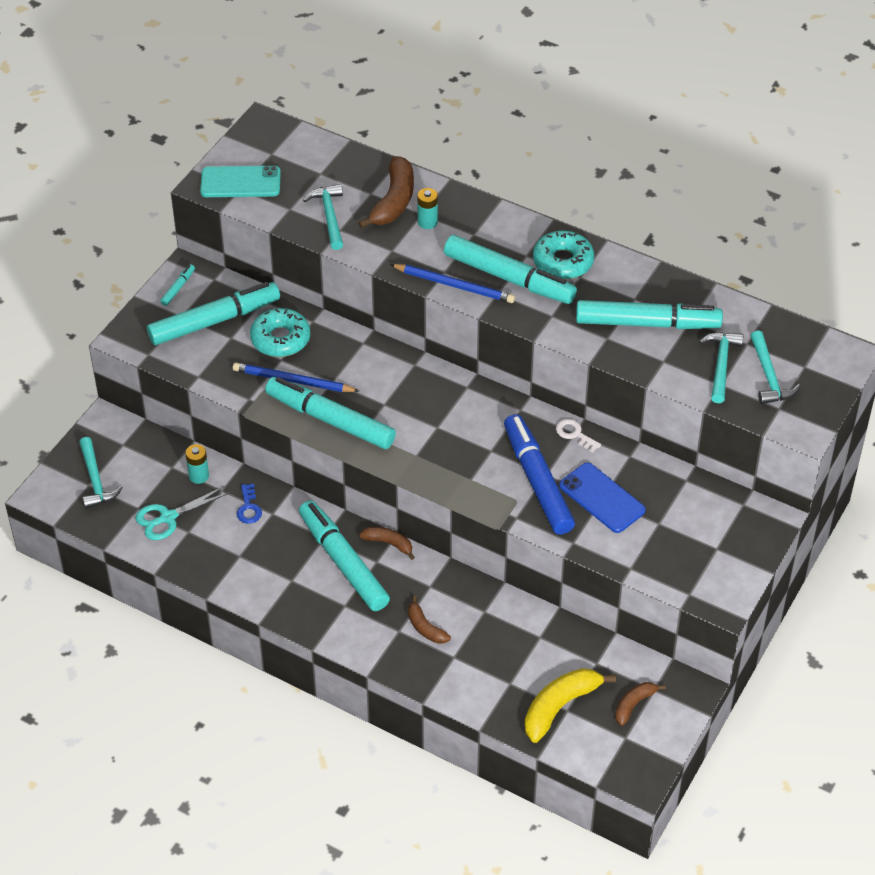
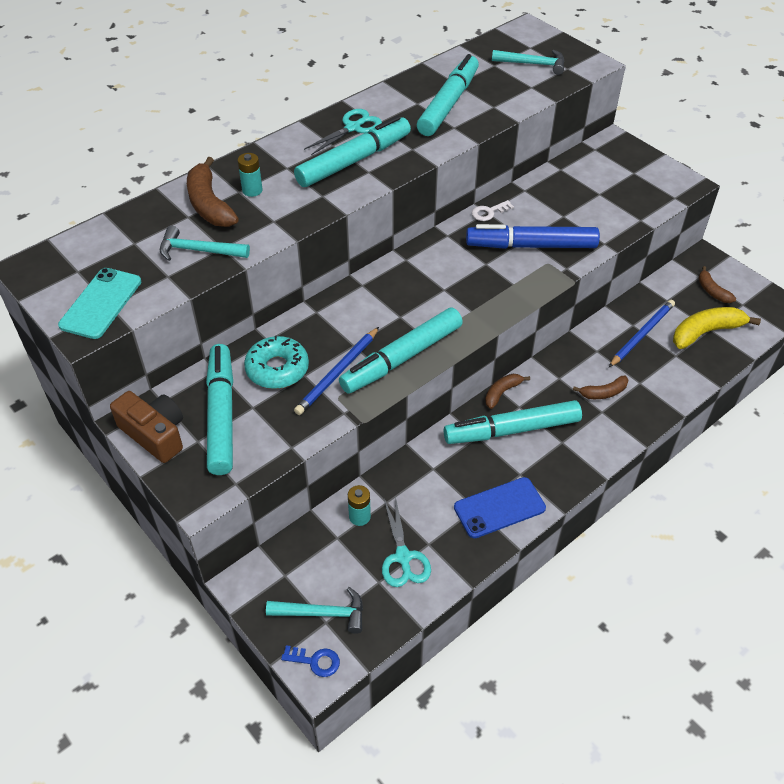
camera: 70 degrees left, 0 degrees up
turquoise marker [161,264,195,306] -> brown camera [110,391,183,463]
blue key [237,484,262,524] -> blue key moved to [281,645,340,677]
brown banana [358,156,414,229] -> brown banana turned 150 degrees counterclockwise [187,157,239,227]
blue pencil [390,264,515,303] -> blue pencil moved to [609,300,675,367]
yellow banana [525,668,616,743] -> yellow banana turned 90 degrees clockwise [673,307,761,349]
turquoise donut [533,231,594,279] -> turquoise scissors [304,109,382,155]
blue phone [559,462,646,533] -> blue phone moved to [454,477,546,538]
turquoise hammer [699,332,744,403] -> none

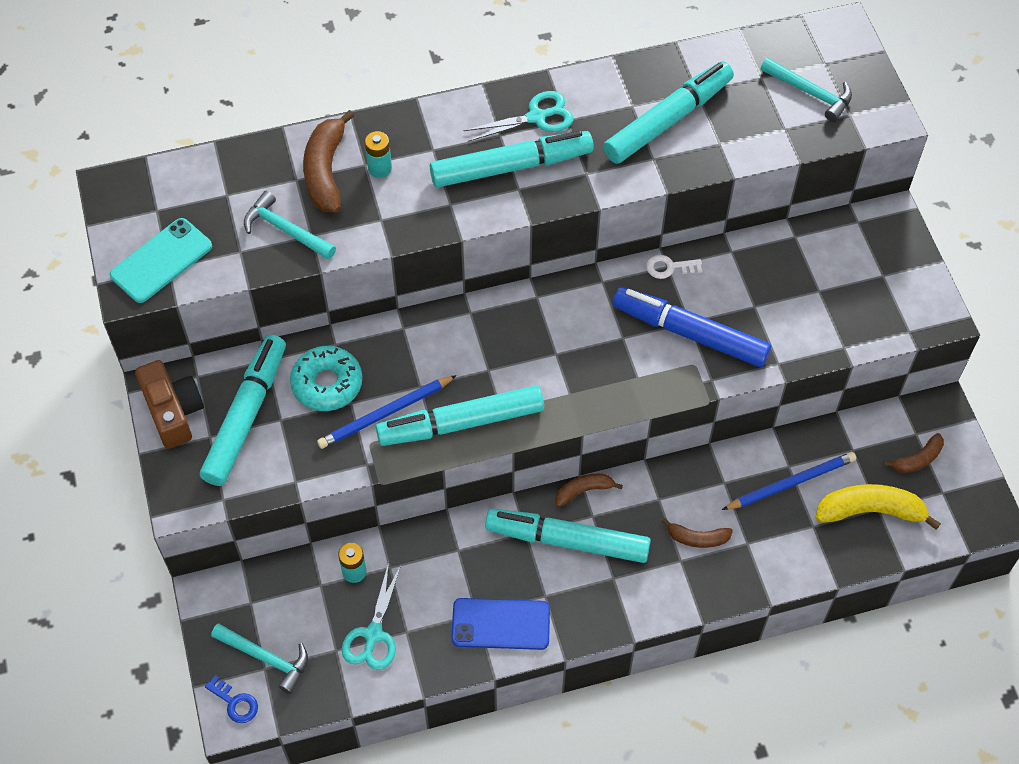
camera: 25 degrees right, 10 degrees up
brown banana [698,266,736,303] -> brown banana turned 120 degrees counterclockwise [883,433,944,473]

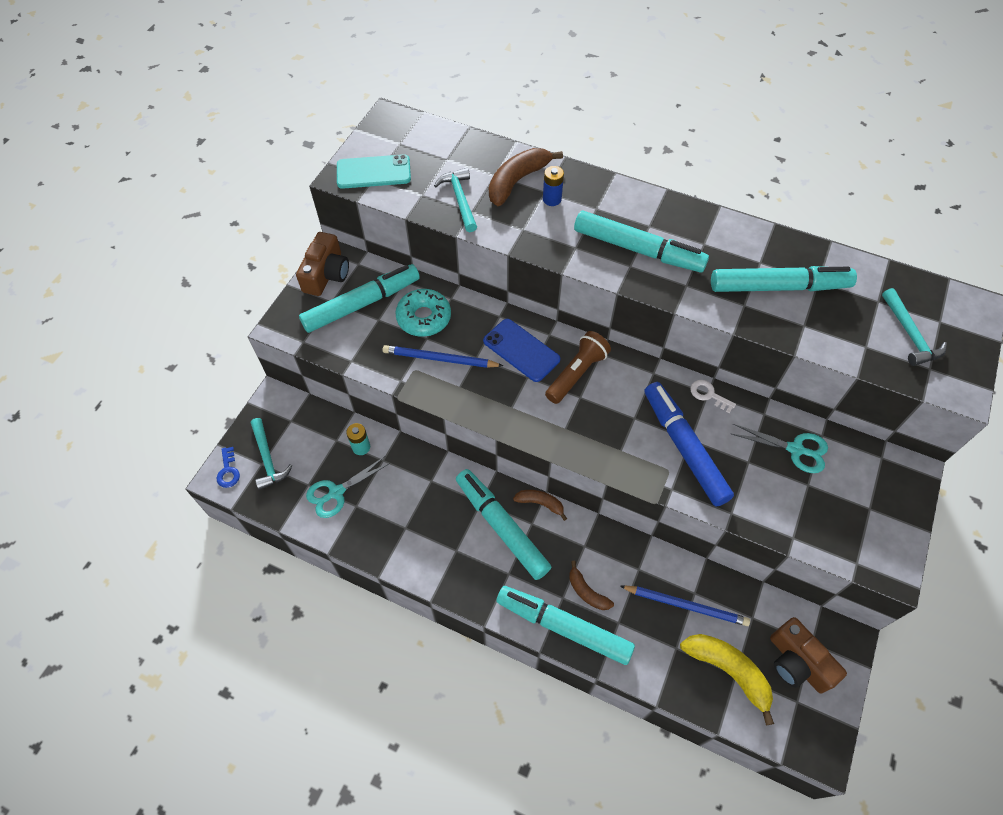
camera: 40 degrees right, 0 degrees up
turquoise battery [365,131,392,178] -> blue battery [543,166,564,206]
turquoise marker [376,386,544,446] -> turquoise marker moved to [496,586,635,665]
blue phone [451,598,550,650] -> blue phone moved to [483,319,560,382]
turquoise scissors [464,91,574,142] -> turquoise scissors moved to [730,424,828,473]
brown banana [883,433,944,473] -> brown camera [770,617,847,694]
none -> brown flashlight [545,331,611,404]

